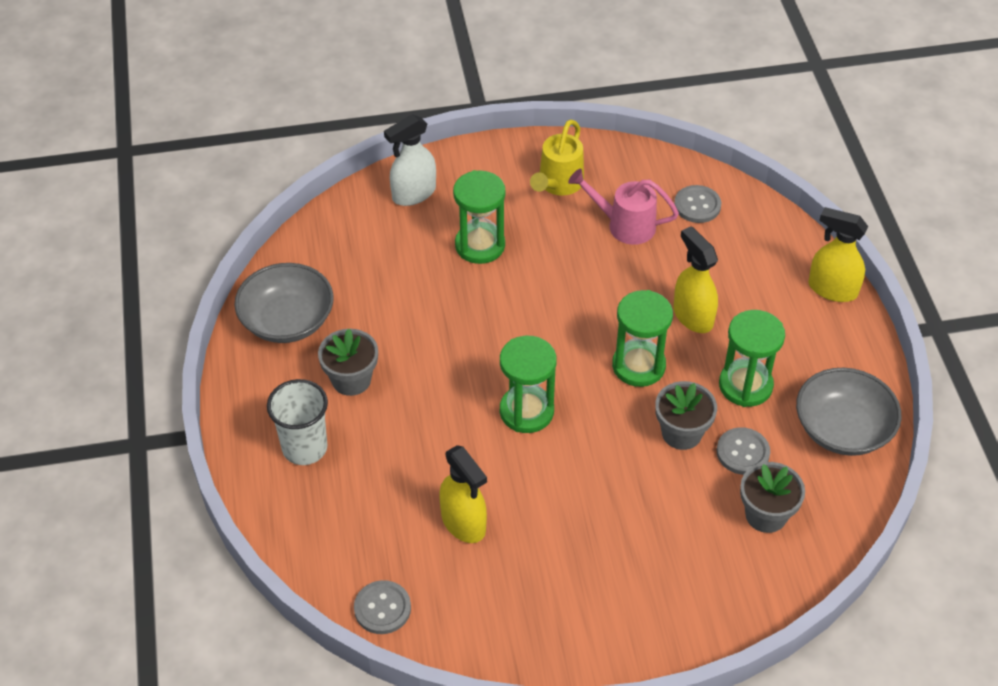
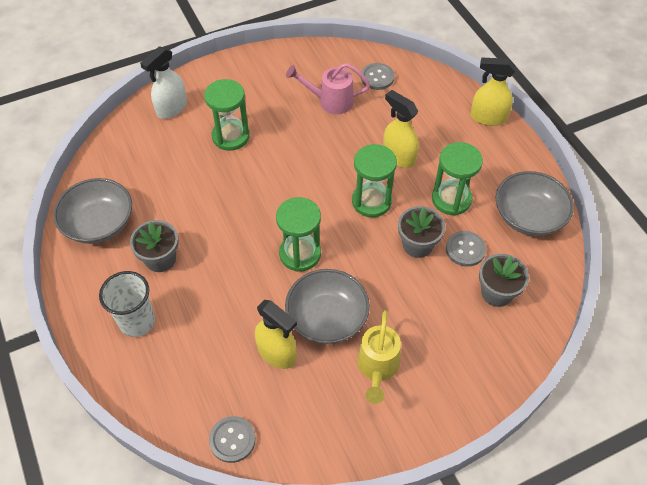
camera: 15 degrees left, 5 degrees up
yellow watering can [530,120,584,196] -> yellow watering can moved to [357,310,401,404]
none -> grey bowl [285,269,370,344]

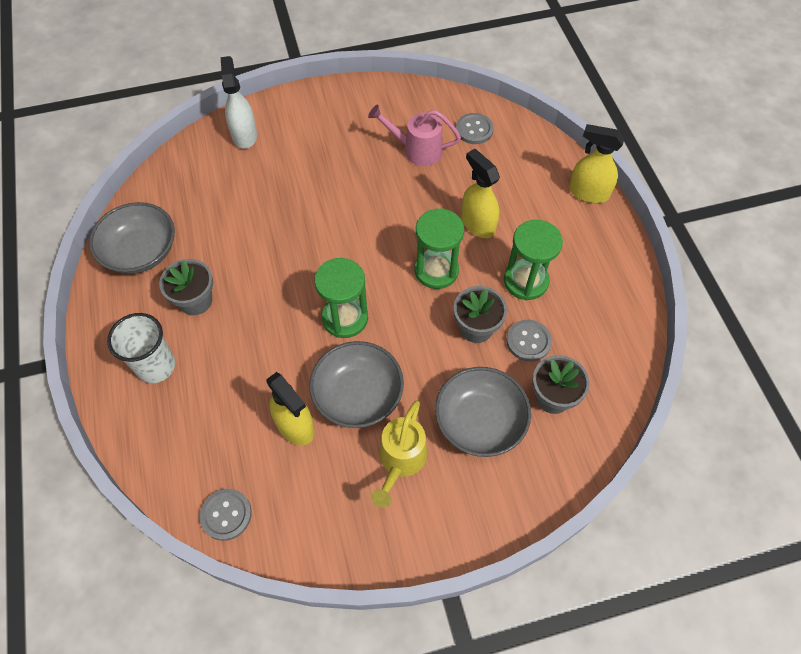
camera: 10 degrees right, 5 degrees up
white spray bottle [140,46,187,119] -> white spray bottle turned 120 degrees clockwise [221,56,257,149]
green hourglass [204,79,250,151] -> none
grey bowl [496,171,574,236] -> grey bowl moved to [435,367,531,457]

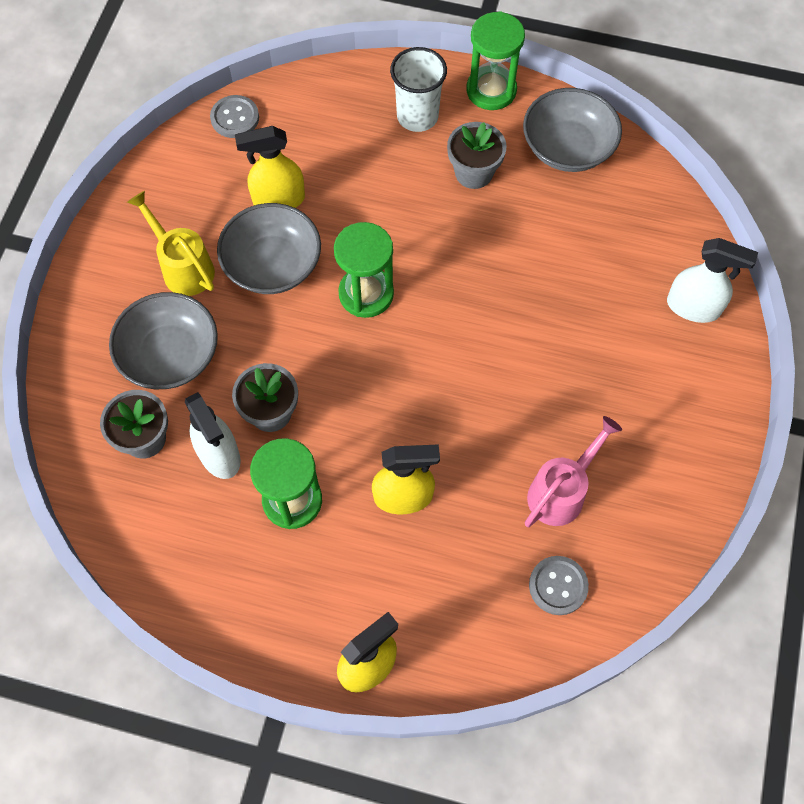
camera: 120 degrees right, 5 degrees up
green hourglass [414,208,464,289] -> green hourglass moved to [466,11,525,110]
grey button [506,320,552,362] -> white spray bottle [185,392,241,479]

